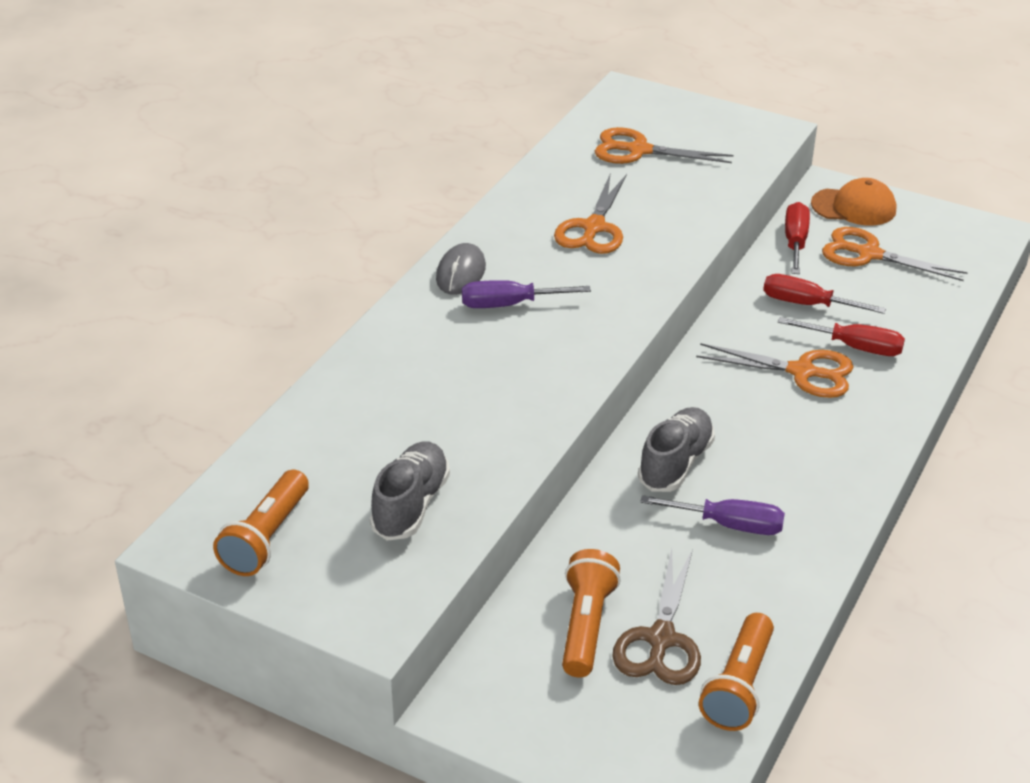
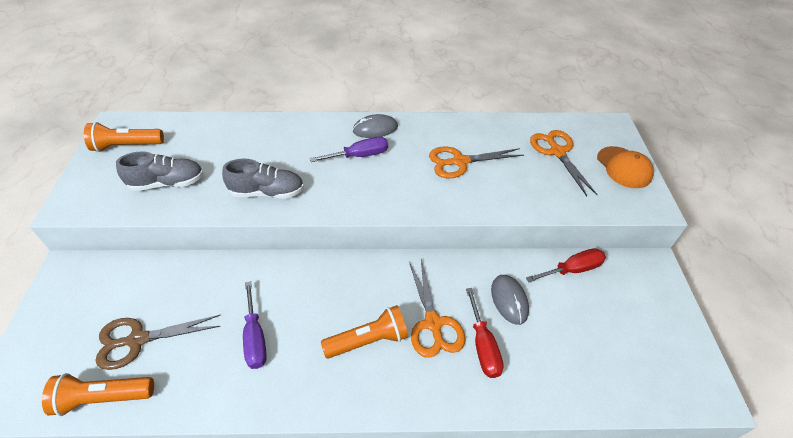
camera: 60 degrees right, 10 degrees up
purple screwdriver [462,280,591,308] -> purple screwdriver turned 105 degrees clockwise [310,137,388,162]
orange flashlight [562,549,621,678] -> orange flashlight moved to [321,305,408,359]
grey shoe [638,407,715,492] -> grey shoe moved to [222,159,304,199]
red screwdriver [763,274,886,314] -> grey mouse [491,275,529,325]
orange cap [811,178,896,226] -> orange cap moved to [597,146,654,188]
orange scissors [822,227,968,281] -> none

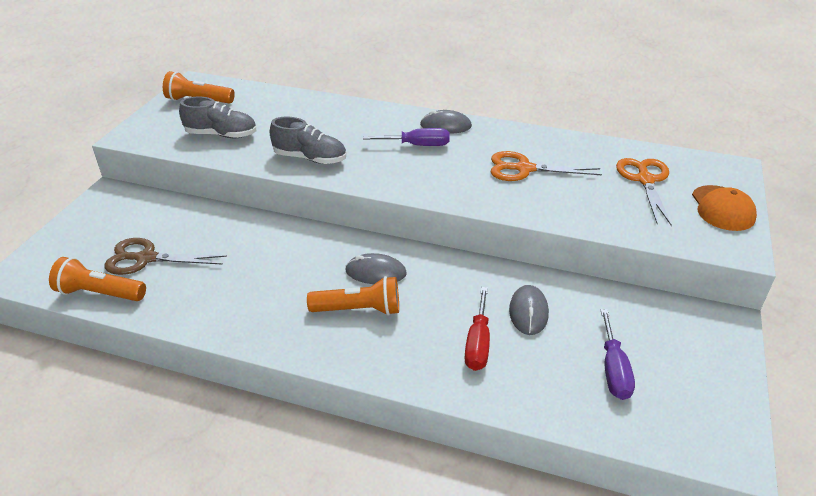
camera: 20 degrees right, 10 degrees down
purple screwdriver [243,281,267,369] -> purple screwdriver moved to [601,309,635,400]
orange scissors [409,260,466,358] -> none
red screwdriver [526,248,606,282] -> none
none -> grey mouse [345,253,407,284]

